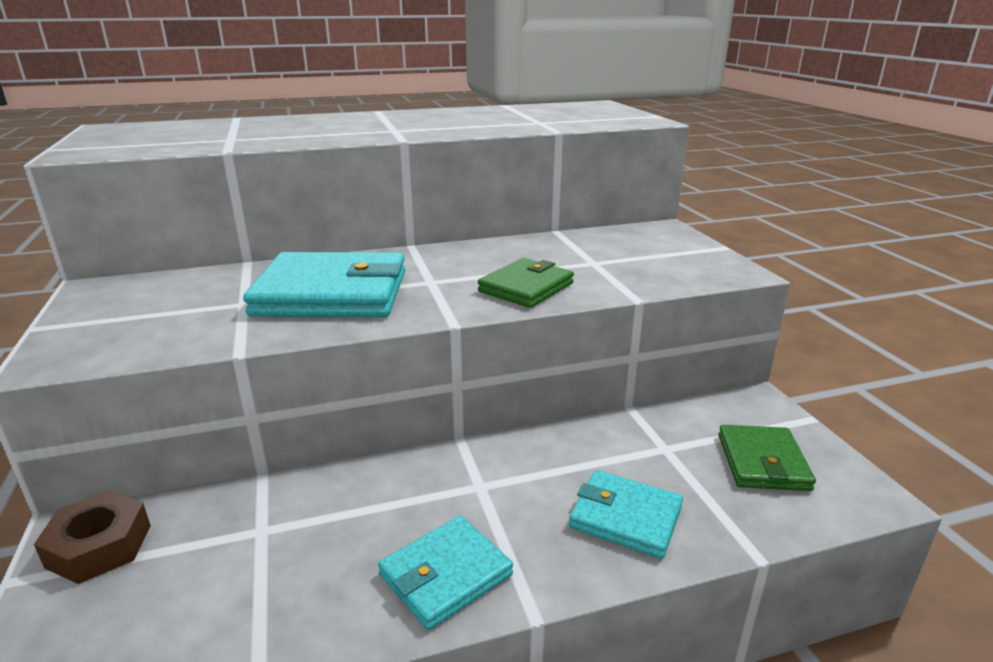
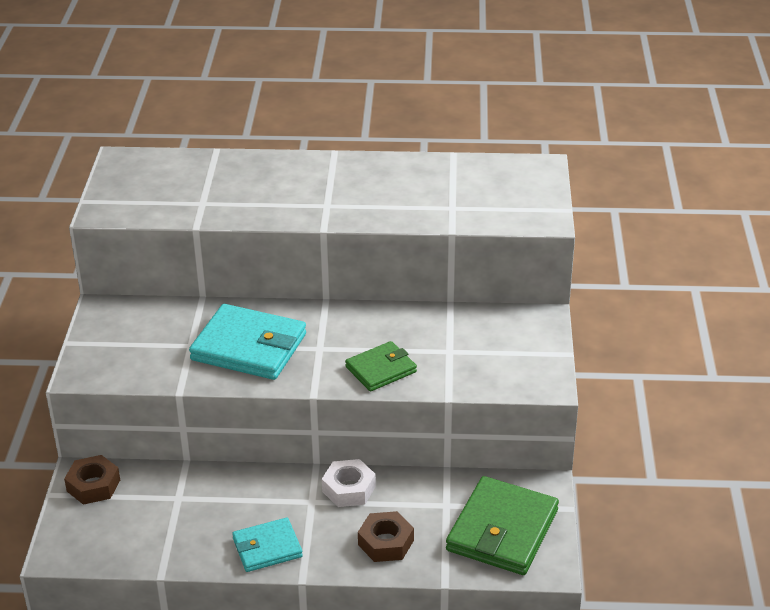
camera: 20 degrees right, 10 degrees up
turquoise wallet [569,470,683,559] -> brown nut [358,511,414,562]
green wallet [718,425,816,491] -> green wallet [446,476,559,575], size x1.70
none -> white nut [322,459,376,507]

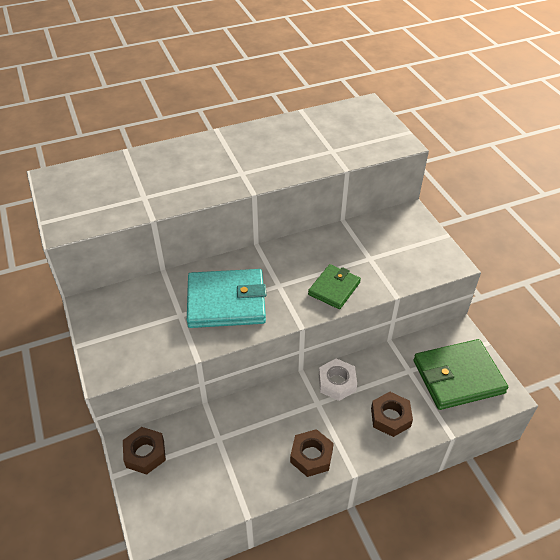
camera: 25 degrees left, 10 degrees up
turquoise wallet [232,518,303,572] -> brown nut [290,429,334,477]
green wallet [446,476,559,575] -> green wallet turned 75 degrees clockwise [413,339,509,410]

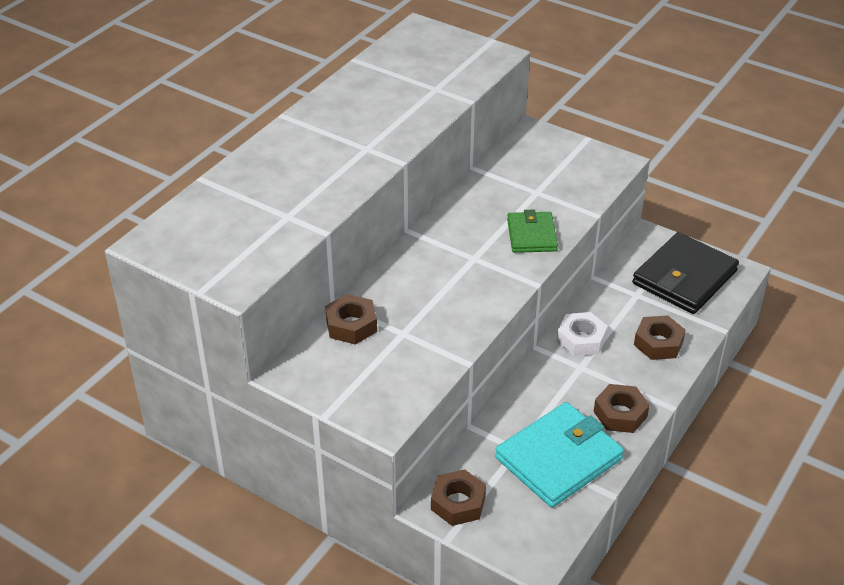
camera: 35 degrees left, 5 degrees down
turquoise wallet [187,269,266,328] -> turquoise wallet moved to [495,402,624,508]
green wallet [413,339,509,410] -> black wallet [632,232,739,314]
none -> brown nut [325,294,377,345]

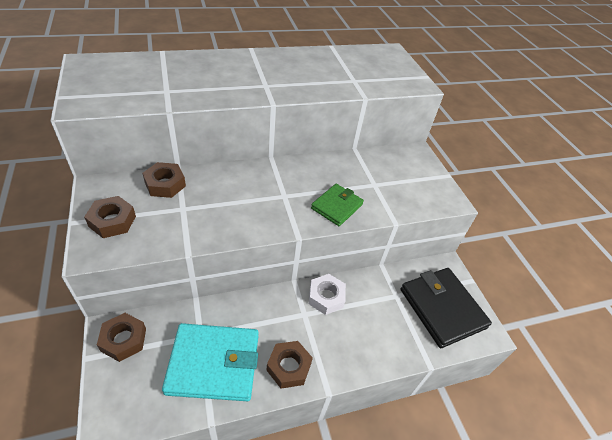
camera: 35 degrees right, 5 degrees up
black wallet [632,232,739,314] -> black wallet turned 75 degrees clockwise [401,268,492,348]
brown nut [634,316,686,360] -> brown nut moved to [84,196,136,238]

